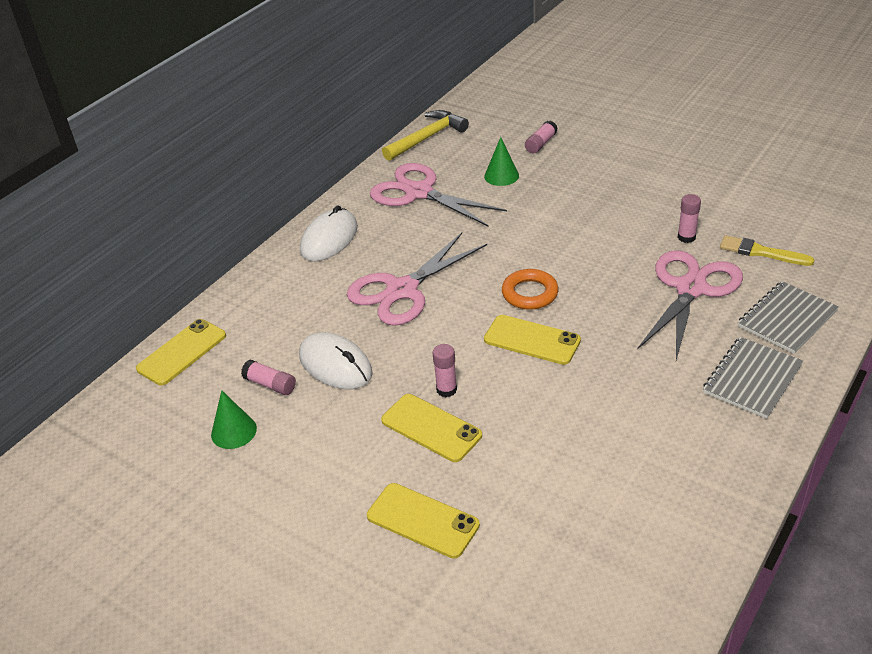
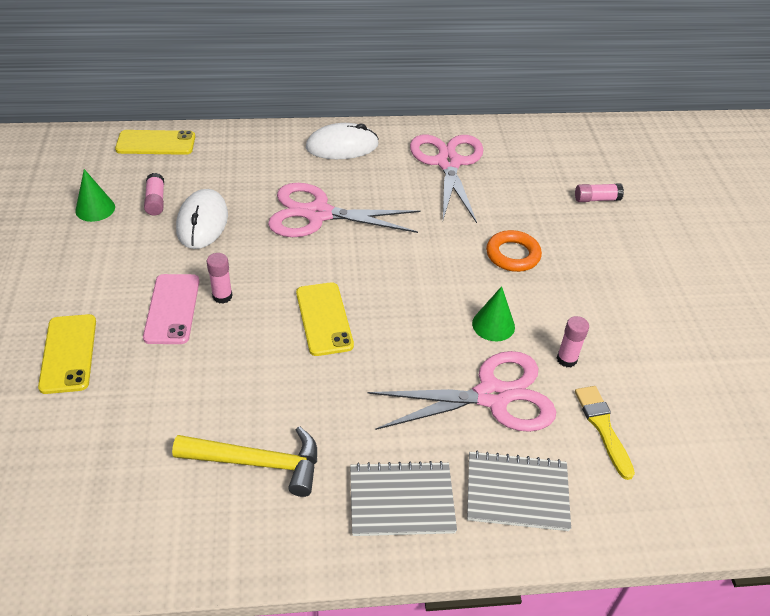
camera: 45 degrees right, 5 degrees up
yellow phone [381,394,482,462] -> pink phone [143,274,199,344]
yellow hammer [382,110,469,161] -> yellow hammer moved to [172,426,317,497]
green cone [484,137,519,186] -> green cone moved to [472,286,515,341]
orange ring [502,269,559,310] -> orange ring moved to [486,230,542,272]

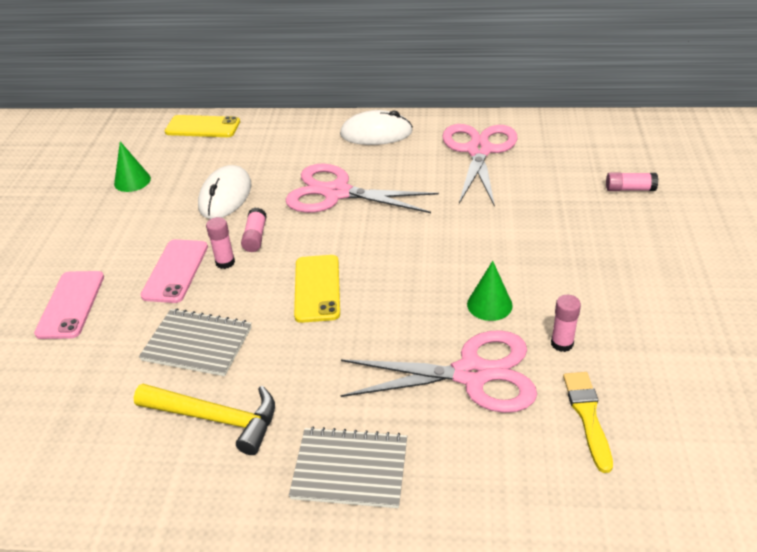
camera: 15 degrees right, 5 degrees down
yellow phone [38,314,96,394] -> pink phone [34,271,104,339]
pink glue stick [144,173,164,215] -> pink glue stick moved to [241,208,267,252]
grey notebook [467,451,571,531] -> grey notebook moved to [139,308,252,376]
orange ring [486,230,542,272] -> none

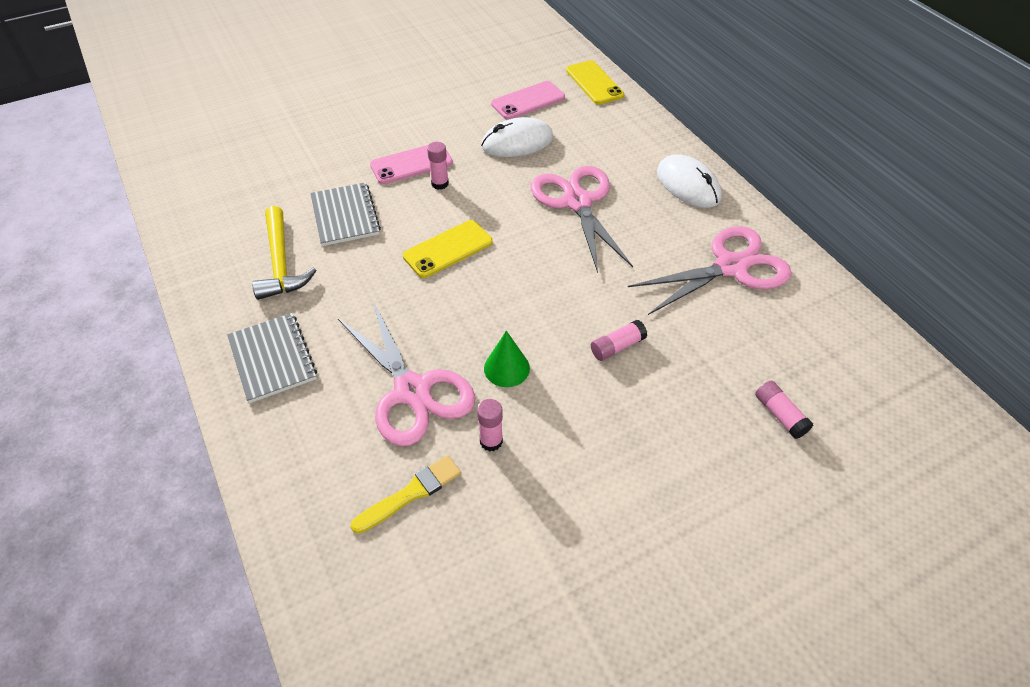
camera: 55 degrees right, 10 degrees up
pink phone [34,271,104,339] -> pink phone moved to [491,81,565,120]
green cone [114,141,151,192] -> none
pink glue stick [241,208,267,252] -> pink glue stick moved to [591,320,647,361]

